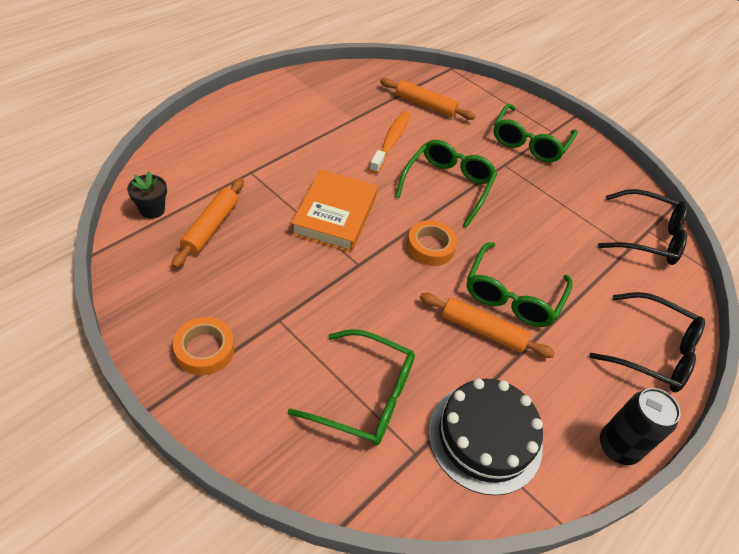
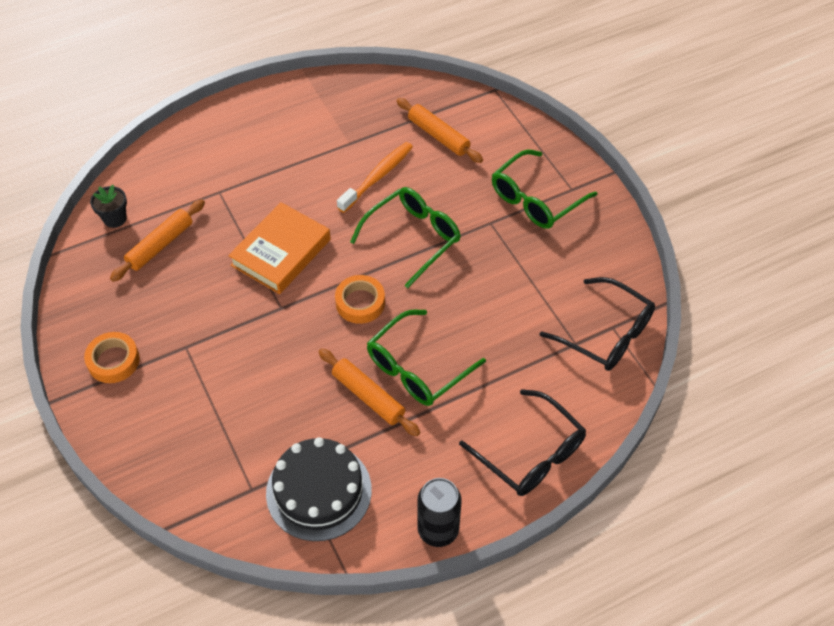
camera: 25 degrees right, 5 degrees up
green glasses [288,329,415,446] -> none

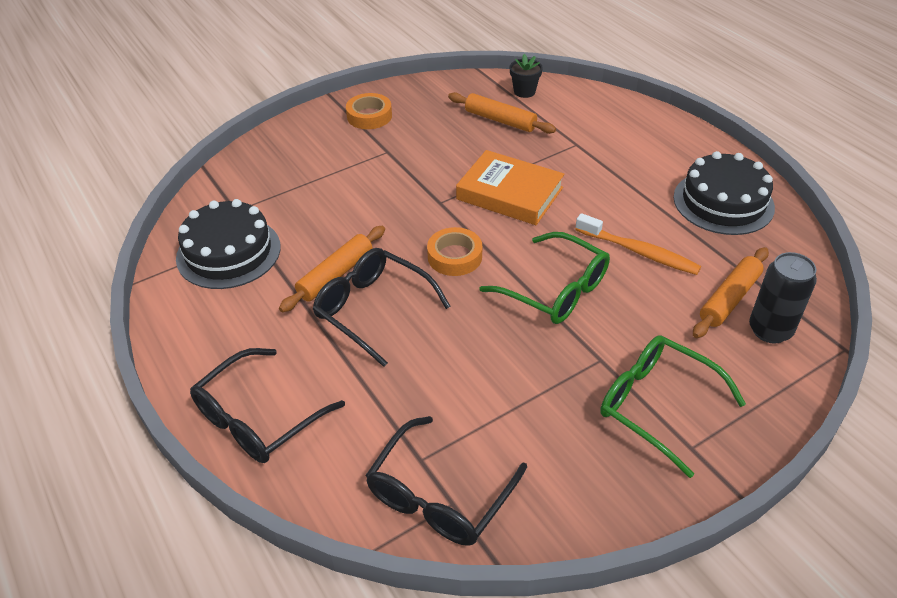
camera: 85 degrees right, 10 degrees down
green glasses [367,310,486,406] -> black glasses [313,248,451,367]
black can [418,478,461,547] -> black can moved to [749,252,817,344]
none -> black cake [673,151,775,235]

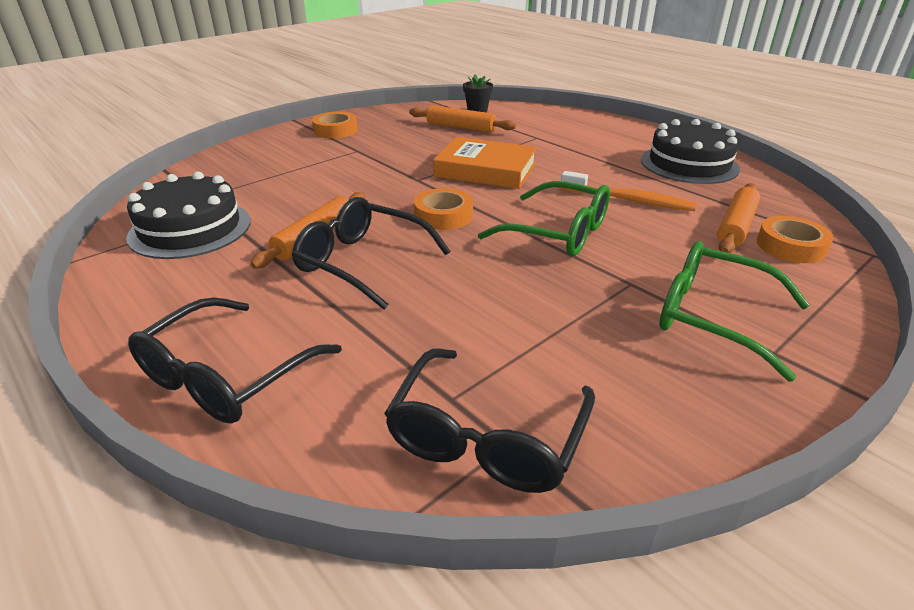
camera: 10 degrees left, 10 degrees down
black can [749,252,817,344] -> orange tape [757,216,834,263]

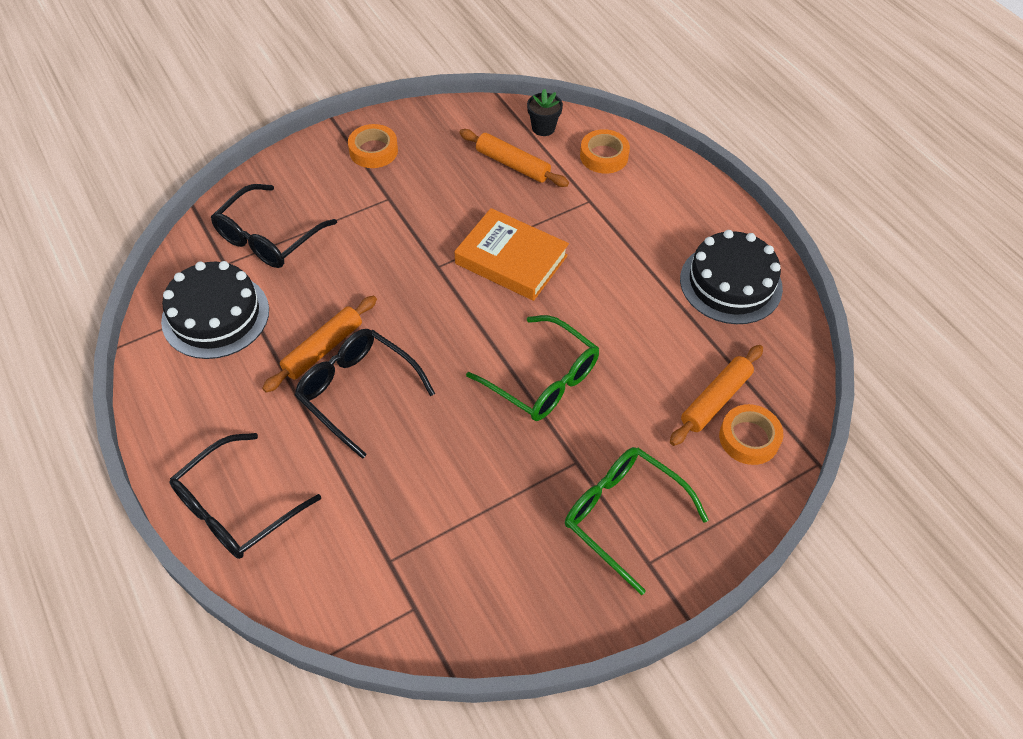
camera: 10 degrees right, 20 degrees up
black glasses [384,348,595,493] -> black glasses moved to [211,184,337,268]
orange tape [414,188,473,230] -> orange tape moved to [580,129,630,174]
orange toothbrush [560,171,697,211] -> none

